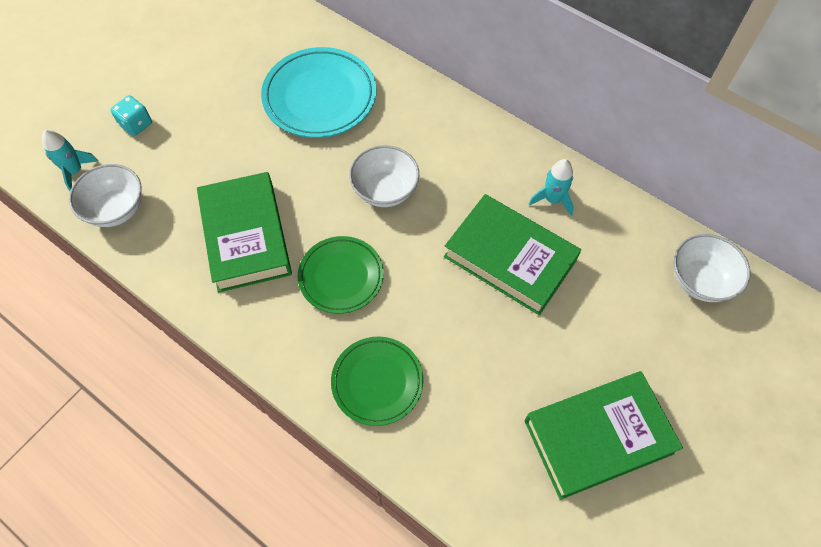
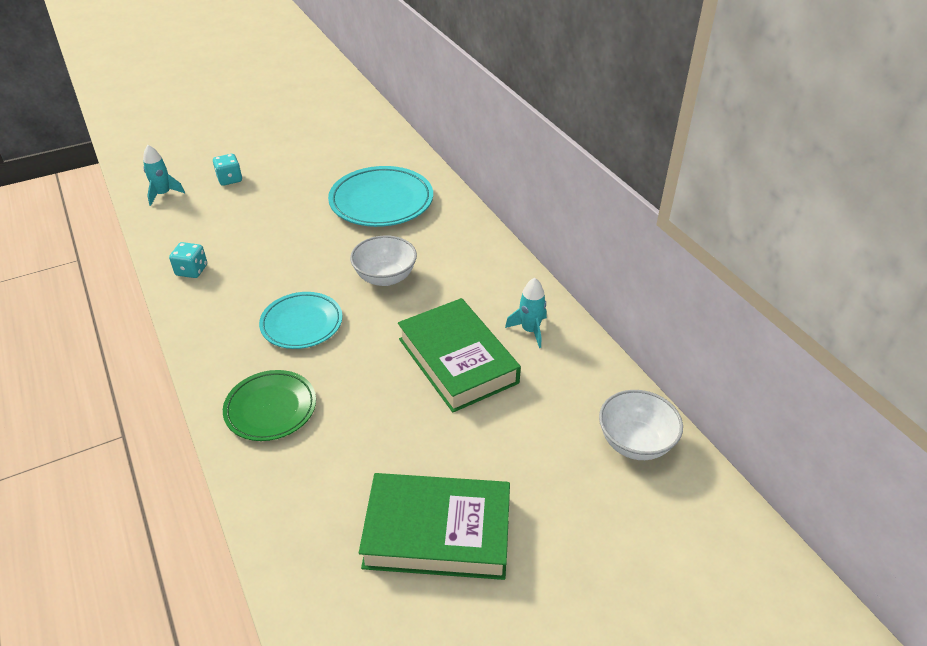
camera: 25 degrees right, 20 degrees down
white bowl [69,164,142,227] -> none
green book [197,172,292,293] -> none
green plate [298,236,384,314] -> turquoise plate [259,292,343,349]
none -> turquoise dice [169,242,207,278]

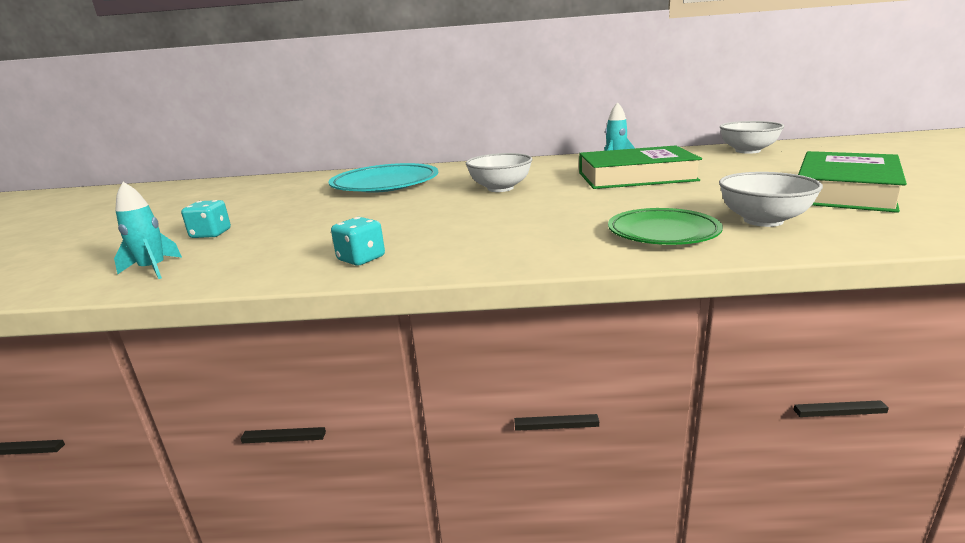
camera: 60 degrees left, 20 degrees down
turquoise plate [259,292,343,349] -> none
none -> white bowl [719,172,823,227]

